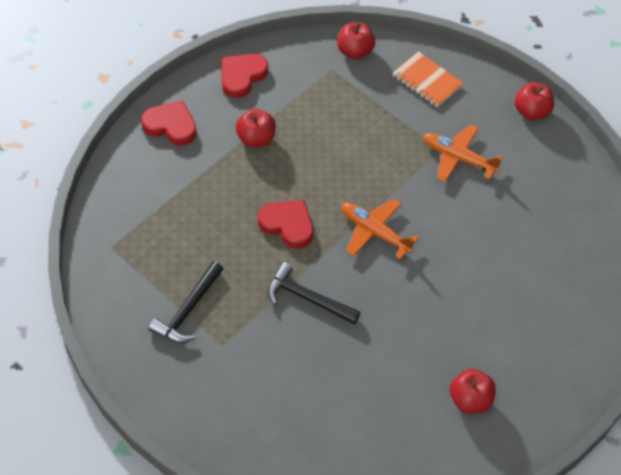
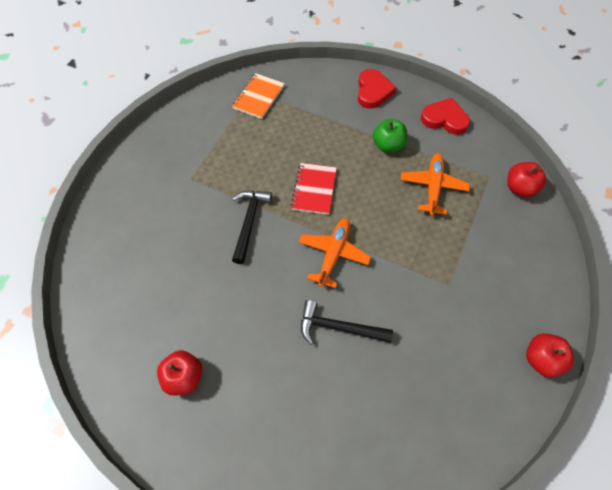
camera: 75 degrees right, 5 degrees up
black hammer [149,262,223,343] -> black hammer moved to [301,300,393,345]
red apple [236,109,276,148] -> green apple [373,119,407,153]
red heart [258,200,313,249] -> red notebook [291,163,336,215]
orange notebook [393,51,463,107] -> orange notebook moved to [232,73,285,119]
orange plane [423,124,503,182] -> orange plane moved to [400,153,470,216]

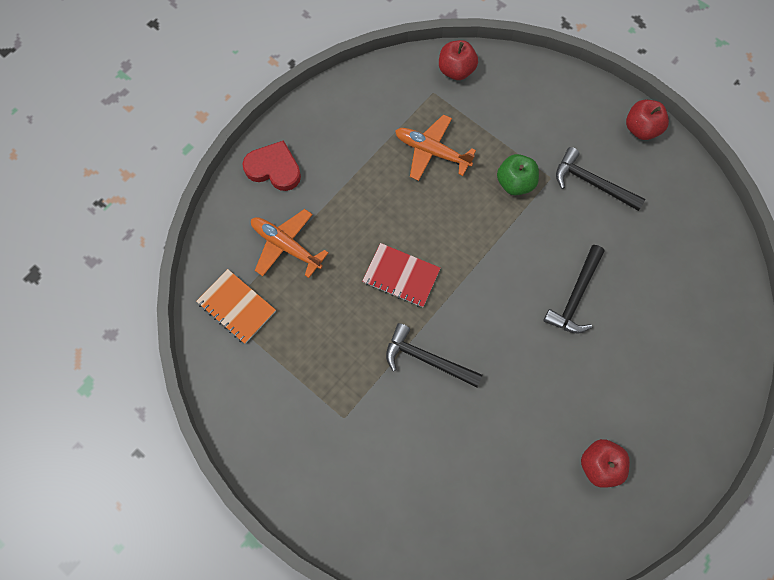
camera: 75 degrees left, 10 degrees up
orange plane [299,218,371,288] -> orange plane moved to [251,209,328,278]
green apple [373,119,407,153] -> green apple moved to [497,154,539,195]
red heart [421,98,470,135] -> none
none -> black hammer [556,147,645,211]

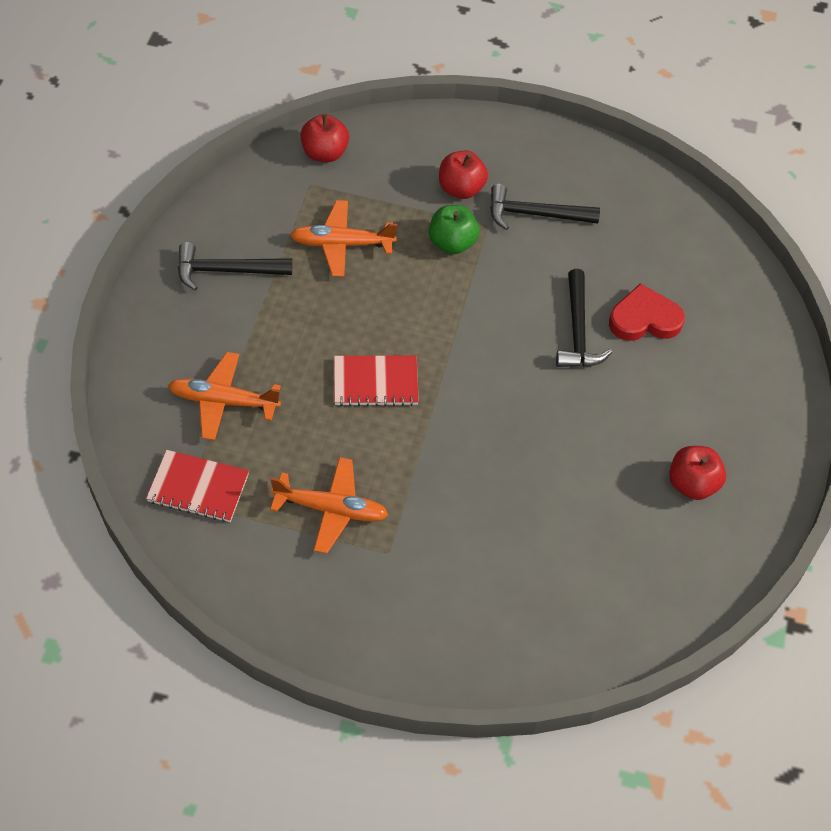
camera: 30 degrees left, 15 degrees down
orange notebook [196,269,276,344] -> red notebook [146,450,249,522]
red heart [242,140,301,191] -> red heart moved to [609,283,685,341]
black hammer [386,323,483,388] -> black hammer moved to [178,242,292,291]
red apple [626,100,669,140] -> red apple moved to [439,150,488,199]
none -> orange plane [270,457,388,554]

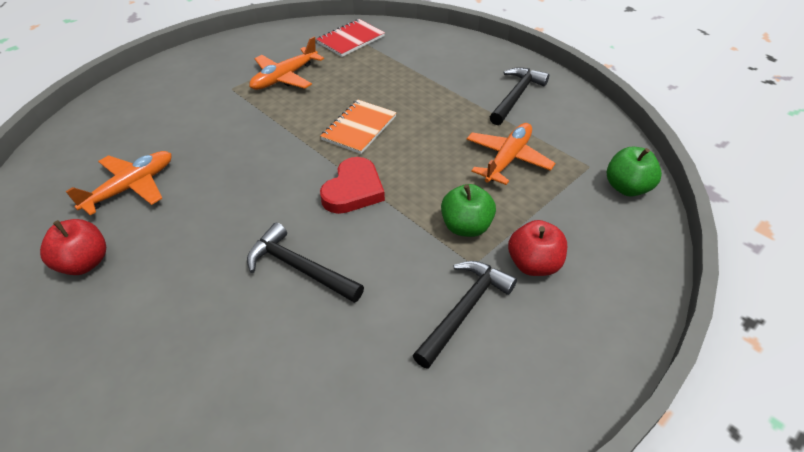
camera: 125 degrees right, 10 degrees down
orange plane [168,352,281,440] -> orange plane moved to [65,151,171,216]
red apple [300,114,349,162] -> green apple [607,147,662,196]
red notebook [334,356,419,406] -> orange notebook [320,100,397,154]
red heart [609,283,685,341] -> red heart moved to [320,157,385,214]

